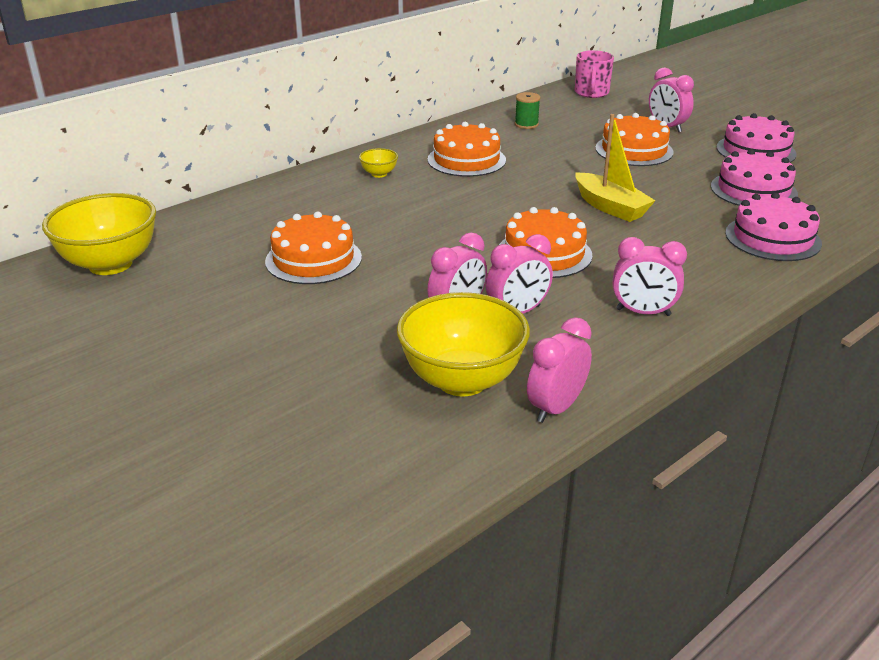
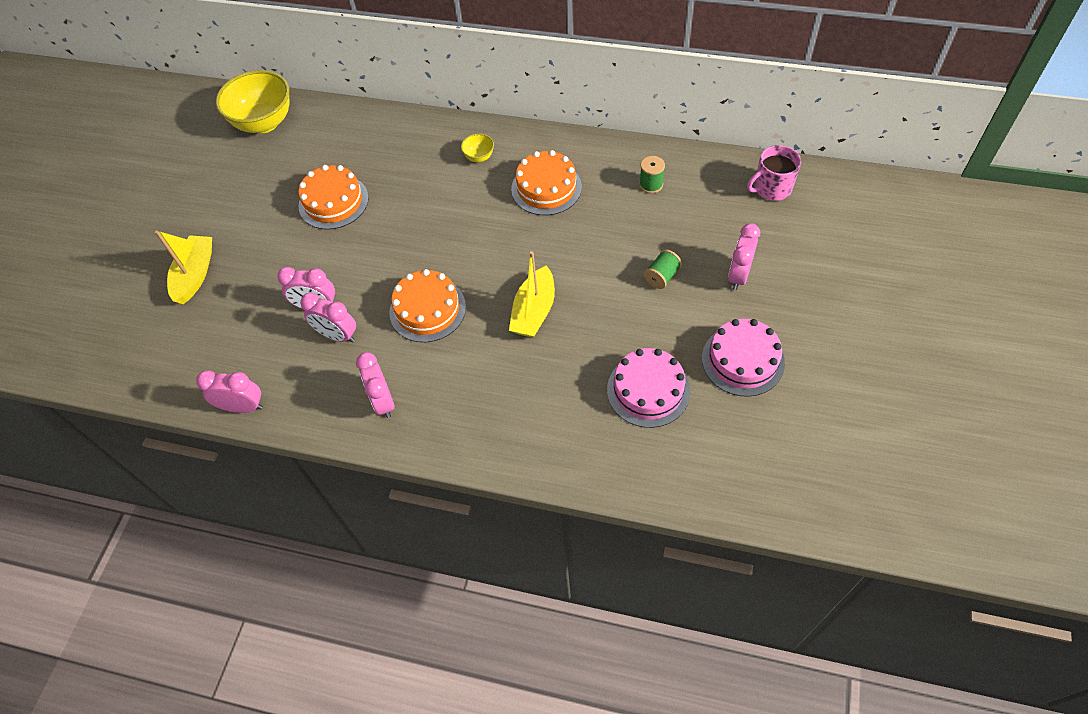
camera: 60 degrees right, 25 degrees up
yellow bowl [397,292,530,396] -> none
orange cake [595,113,674,166] -> green spool [644,249,682,289]
pink cake [725,193,822,261] -> none
none -> yellow boat [155,230,212,304]

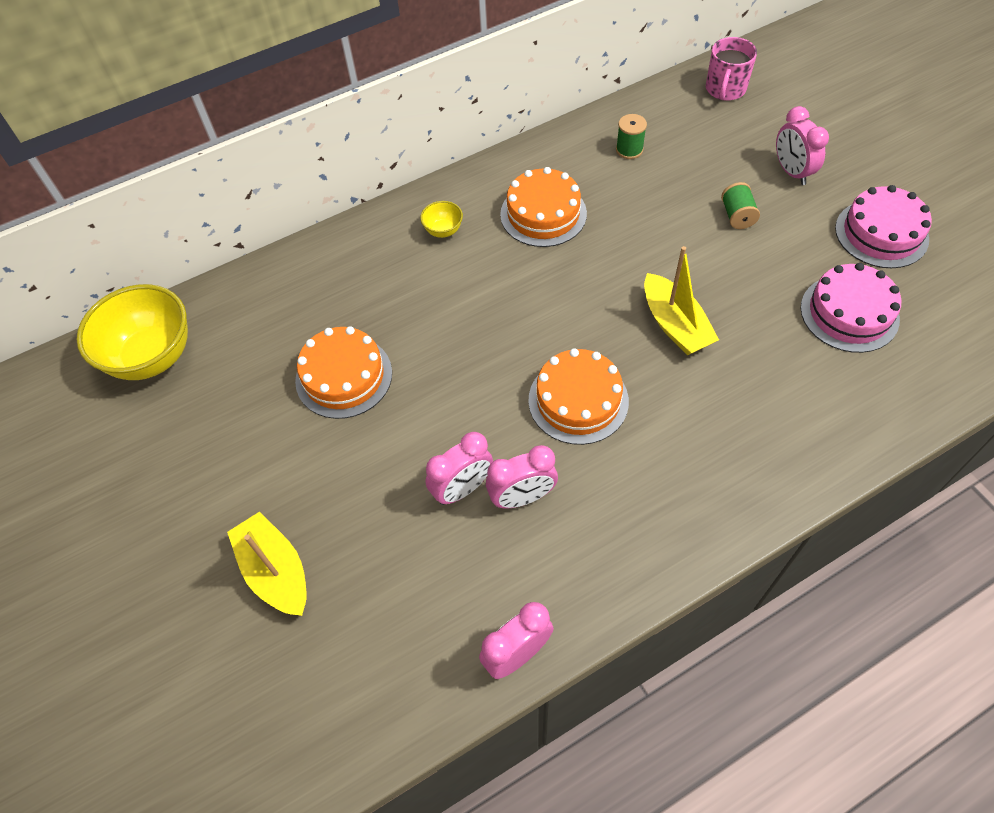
camera: 45 degrees left, 0 degrees up
pink clock [356,352,395,418] -> none

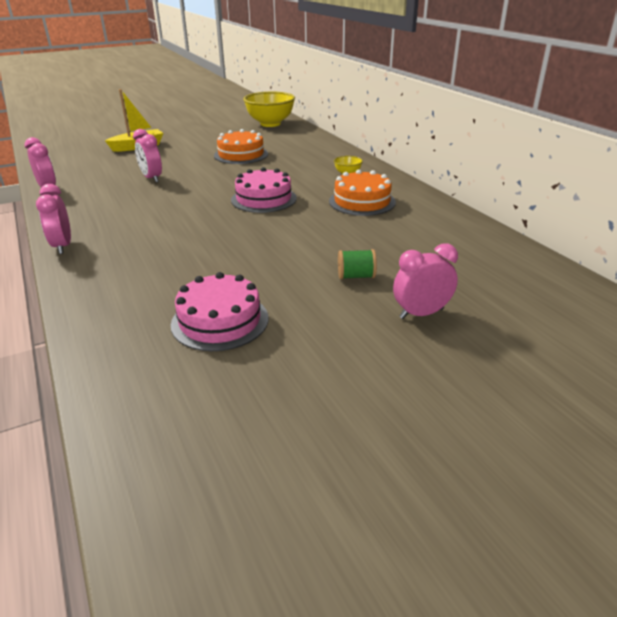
camera: 90 degrees right, 25 degrees down
pink clock [486,445,558,508] -> pink clock moved to [36,184,71,254]
orange cake [528,348,629,445] -> none
green spool [616,114,647,159] -> none
yellow boat [644,246,719,355] -> none
pink mug [706,37,757,101] -> none
pink cake [835,185,932,268] -> pink cake moved to [231,167,297,213]

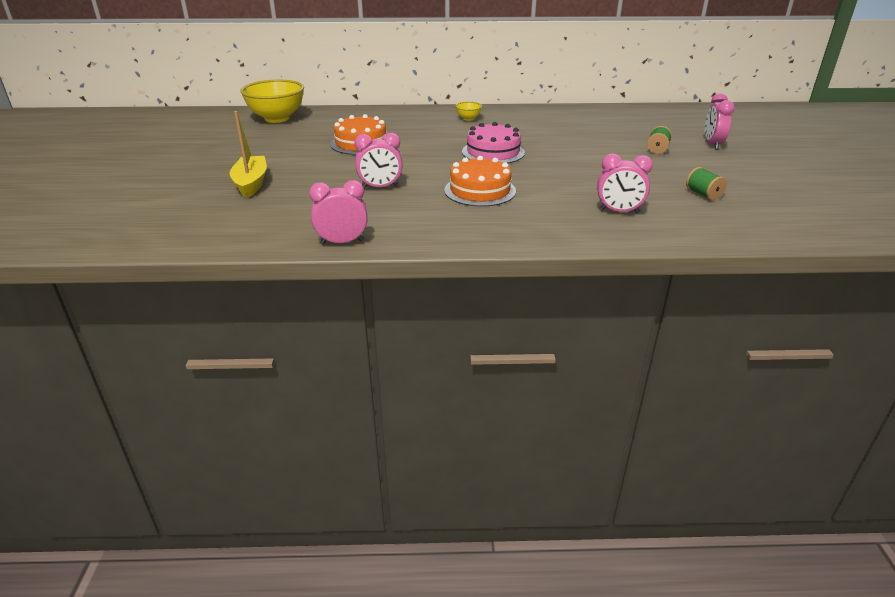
camera: 65 degrees left, 0 degrees up
pink clock [36,184,71,254] -> pink clock moved to [597,154,653,213]
pink cake [171,272,268,351] -> green spool [686,167,727,200]
orange cake [329,169,396,216] -> orange cake moved to [444,156,516,207]

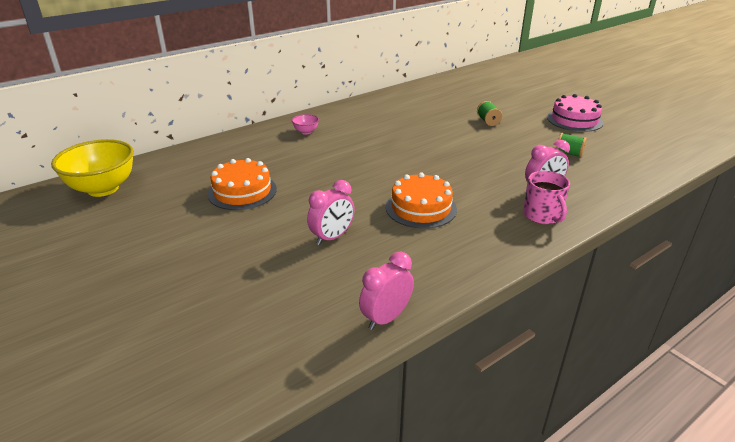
camera: 35 degrees left, 0 degrees up
yellow boat [230,111,267,198] -> none
yellow bowl [455,102,482,121] -> pink bowl [292,114,319,135]
pink cake [462,122,525,163] -> pink cake moved to [547,94,603,132]
pink clock [705,93,735,150] -> none
none -> pink mug [523,171,570,224]

